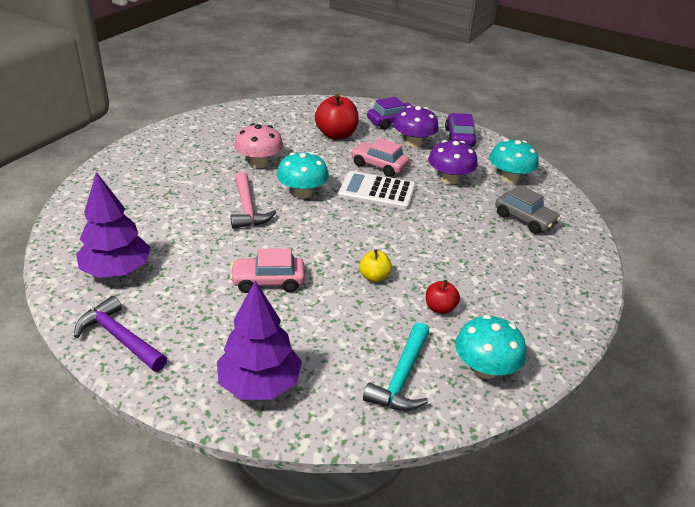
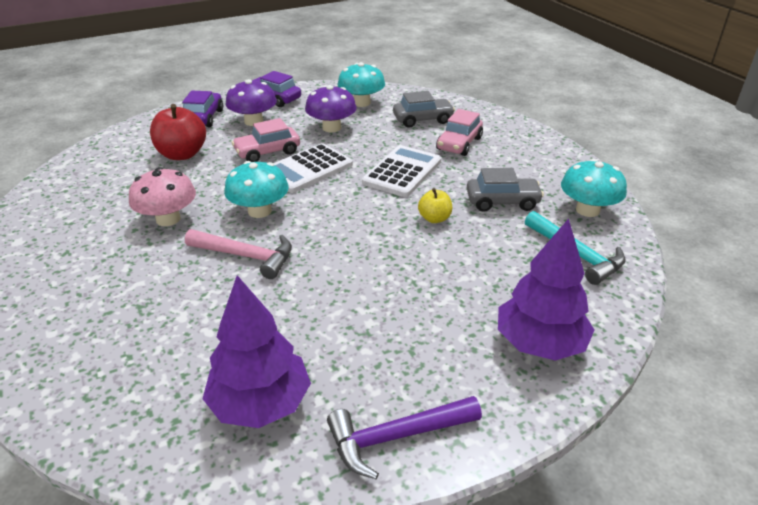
camera: 55 degrees left, 0 degrees up
pink car [230,248,305,293] -> pink car moved to [436,109,483,156]
red apple [426,280,460,314] -> grey car [467,168,544,212]
none -> white calculator [362,145,441,197]

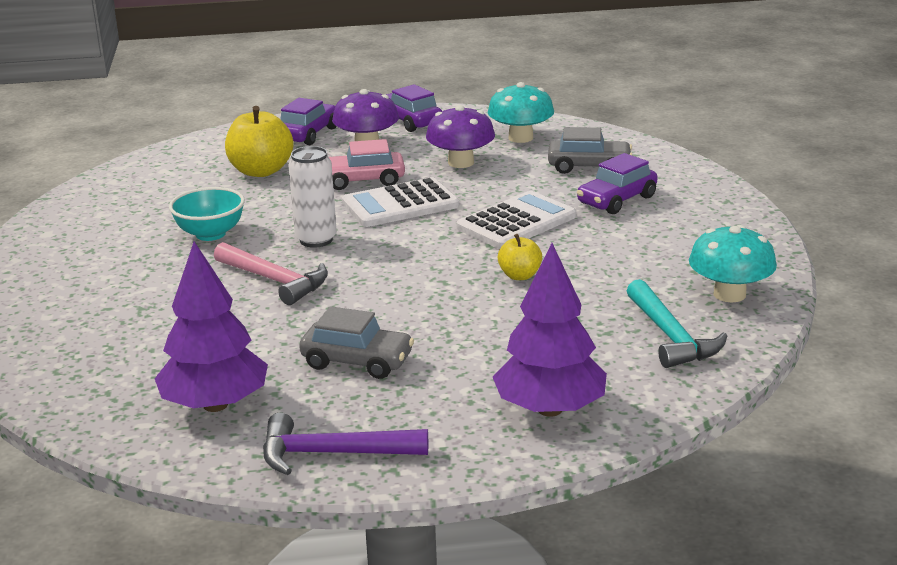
camera: 20 degrees right, 10 degrees down
pink mushroom [129,167,196,226] -> turquoise bowl [169,187,245,241]
red apple [150,104,206,160] -> yellow apple [225,106,294,177]
turquoise mushroom [224,161,289,218] -> white can [289,146,337,248]
pink car [436,109,483,156] -> purple car [577,153,658,214]
grey car [467,168,544,212] -> grey car moved to [299,306,414,379]

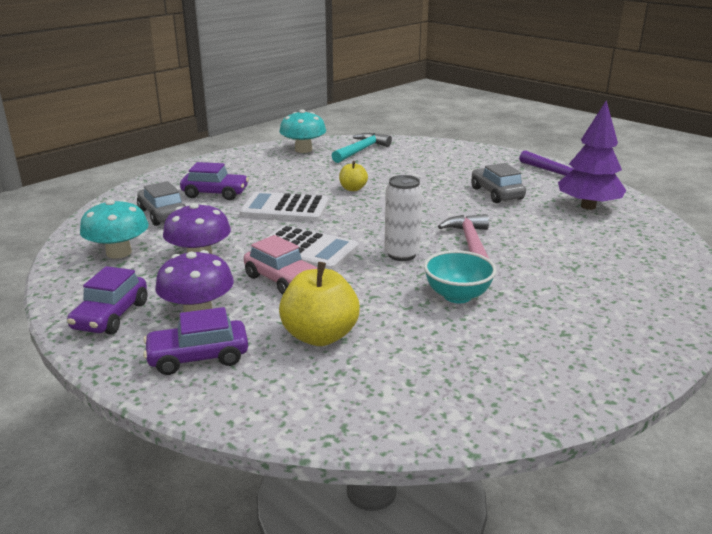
camera: 130 degrees left, 0 degrees up
purple tree [493,243,607,417] -> none

